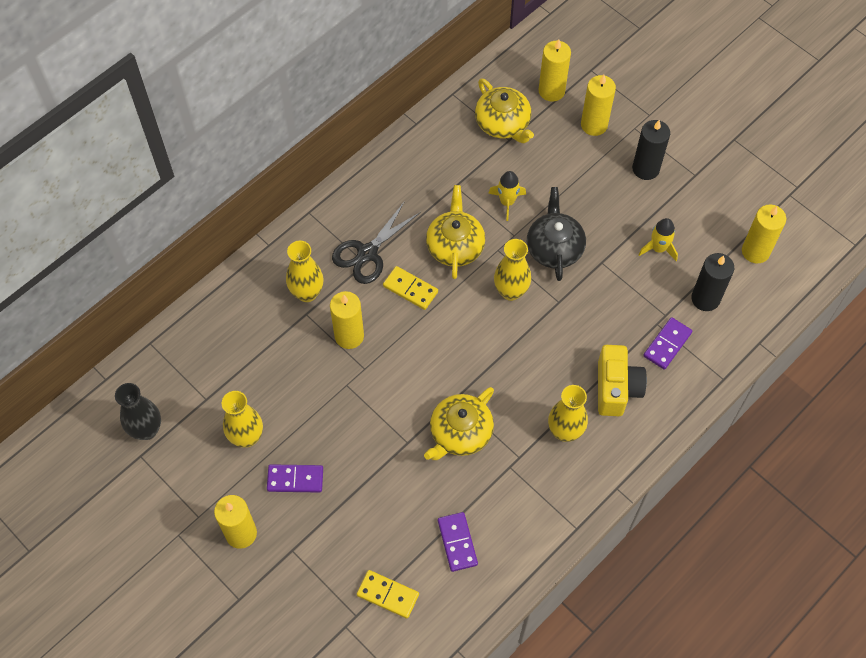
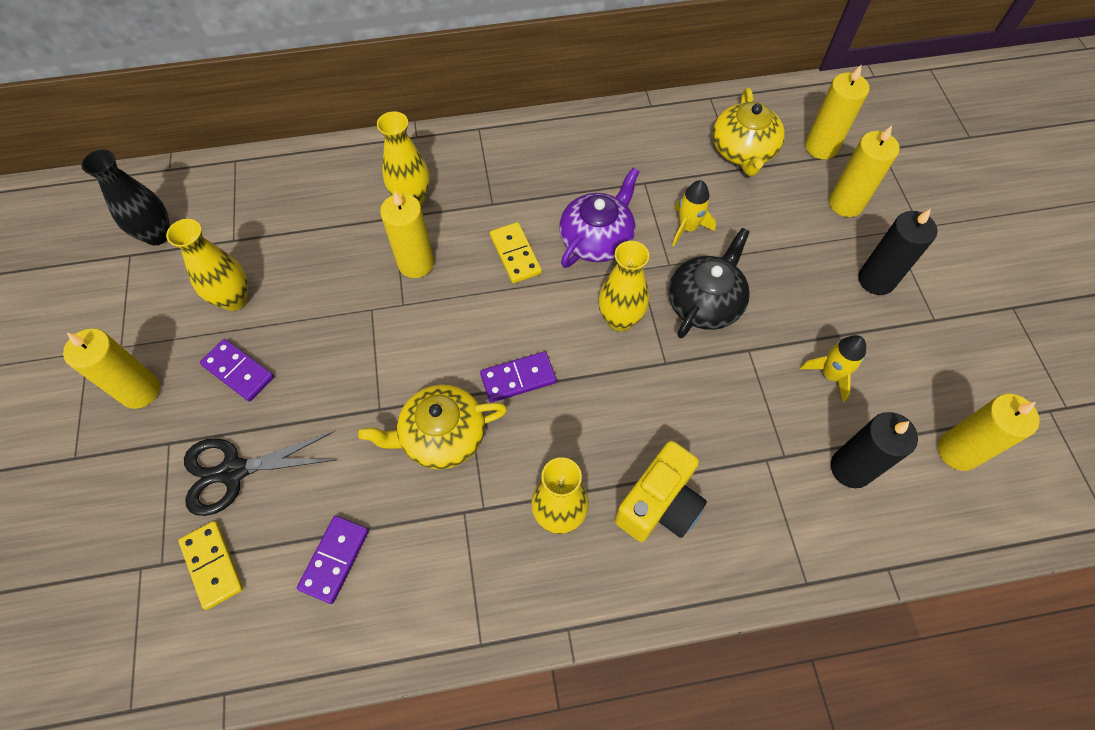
camera: 35 degrees right, 0 degrees up
black scissors [332,201,421,284] -> black scissors moved to [184,432,336,516]
yellow teapot [426,185,485,279] -> purple teapot [559,168,640,268]
purple domino [643,317,692,370] -> purple domino moved to [480,352,556,402]

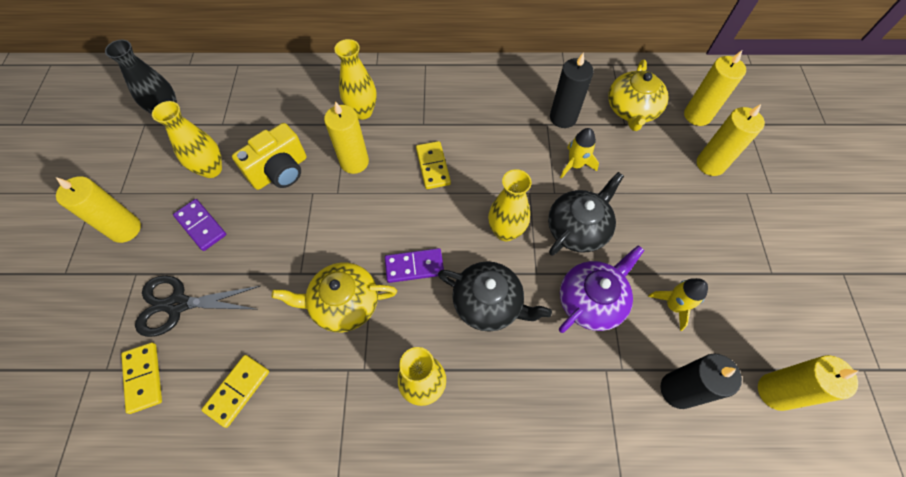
camera: 10 degrees right, 0 degrees up
purple domino [297,516,369,604] -> yellow domino [201,355,269,428]
purple teapot [559,168,640,268] -> purple teapot moved to [559,245,645,333]
yellow camera [615,441,707,542] -> yellow camera moved to [232,123,306,190]
black candle [858,209,937,295] -> black candle moved to [550,52,594,128]
none -> black teapot [438,261,552,332]

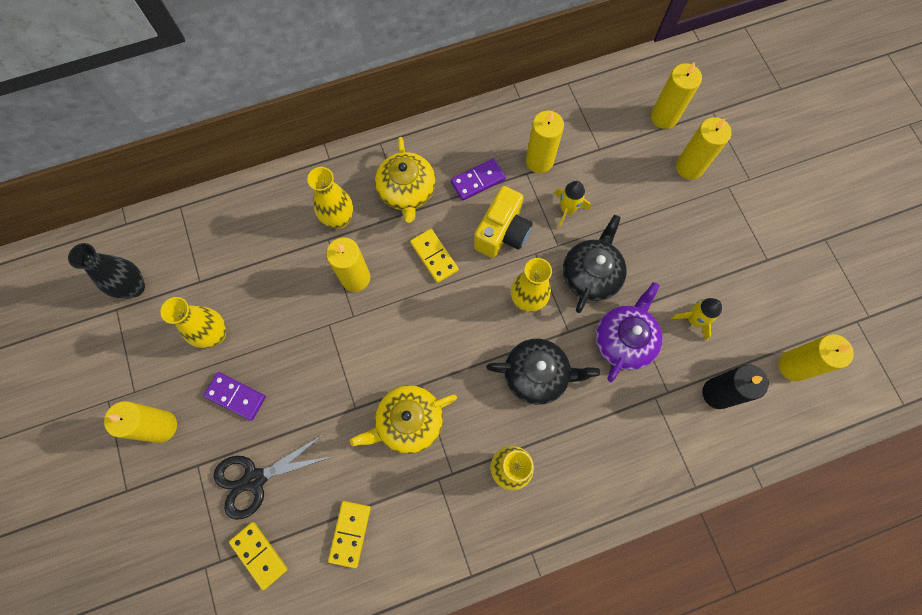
camera: 20 degrees left, 10 degrees up
yellow camera [232,123,306,190] -> yellow camera moved to [474,186,533,258]
purple domino [385,248,444,283] -> purple domino moved to [451,158,506,201]
black candle [550,52,594,128] -> yellow candle [526,111,564,173]
yellow teapot [608,59,669,131] -> yellow teapot moved to [375,137,436,223]

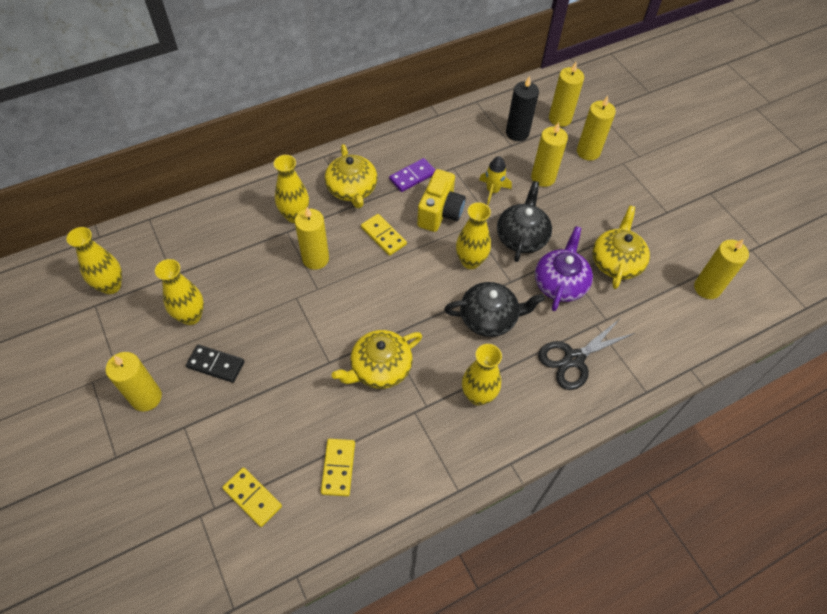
camera: 10 degrees left, 15 degrees down
black vase [68,243,145,299] -> yellow vase [66,227,122,294]
purple domino [204,372,266,421] -> black domino [186,344,245,383]
black scissors [213,434,330,520] -> black scissors moved to [538,319,635,390]
yellow candle [526,111,564,173] -> yellow candle moved to [531,122,568,187]
yellow rocket [671,298,722,341] -> yellow teapot [592,206,650,289]
black candle [702,364,769,409] -> black candle moved to [506,76,539,141]

